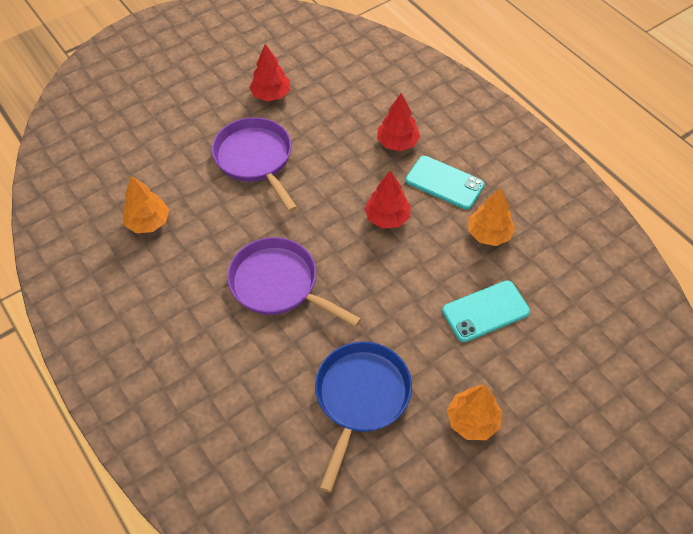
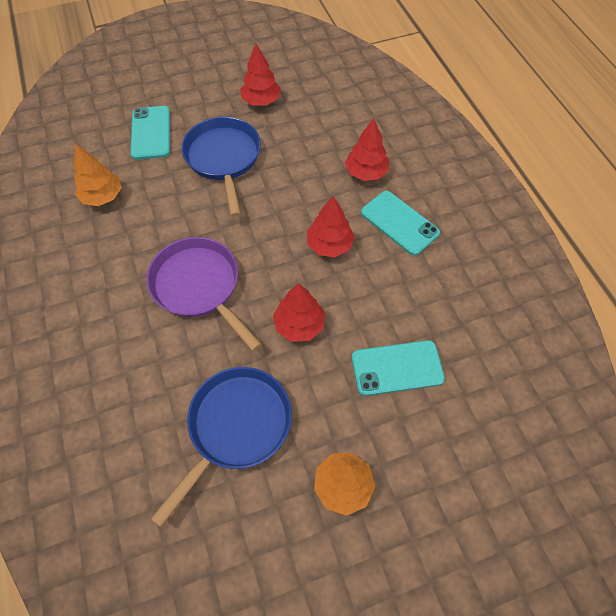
camera: 15 degrees right, 5 degrees up
purple pan [212,117,298,212] -> blue pan [181,117,261,217]
orange tree [468,188,515,246] -> none
none -> turquoise phone [130,106,170,160]
none -> red tree [273,283,325,342]

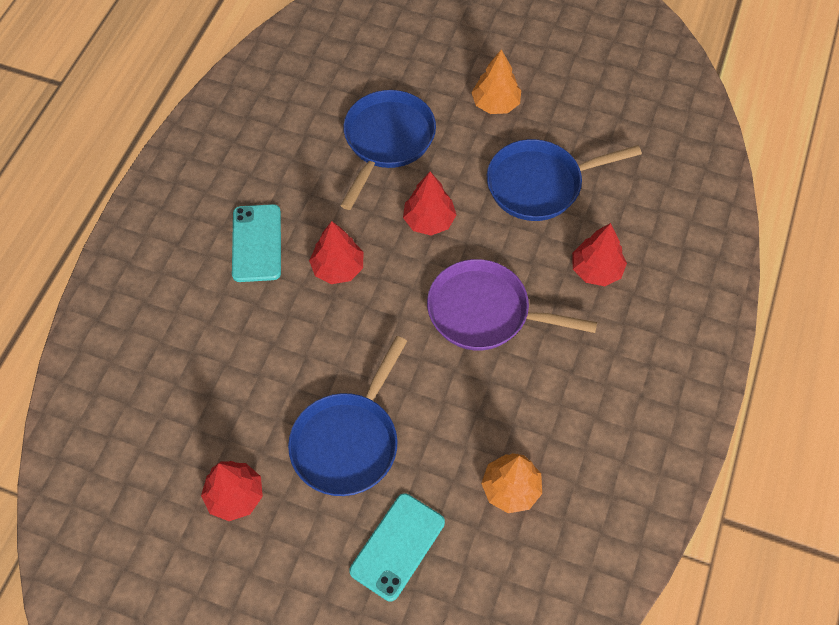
camera: 140 degrees left, 0 degrees up
purple pan [146,237,262,351] -> purple pan turned 105 degrees clockwise [427,259,597,350]
red tree [345,118,389,181] -> red tree moved to [572,223,627,286]
turquoise phone [352,340,445,396] -> blue pan [340,90,436,210]

